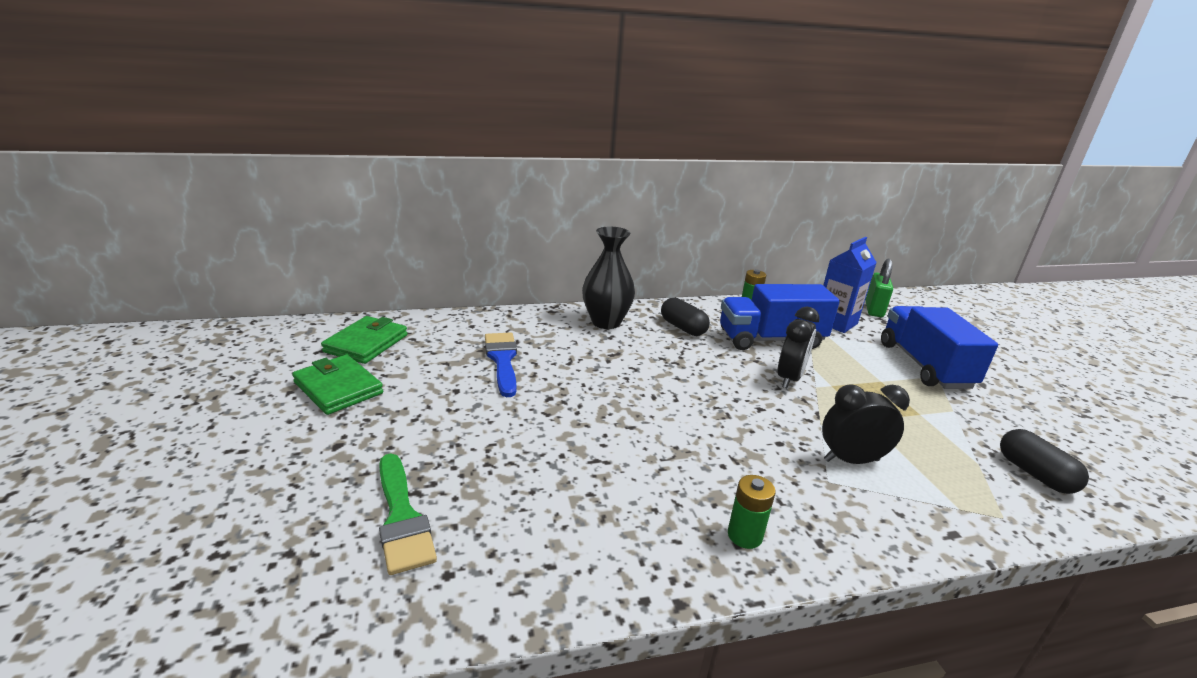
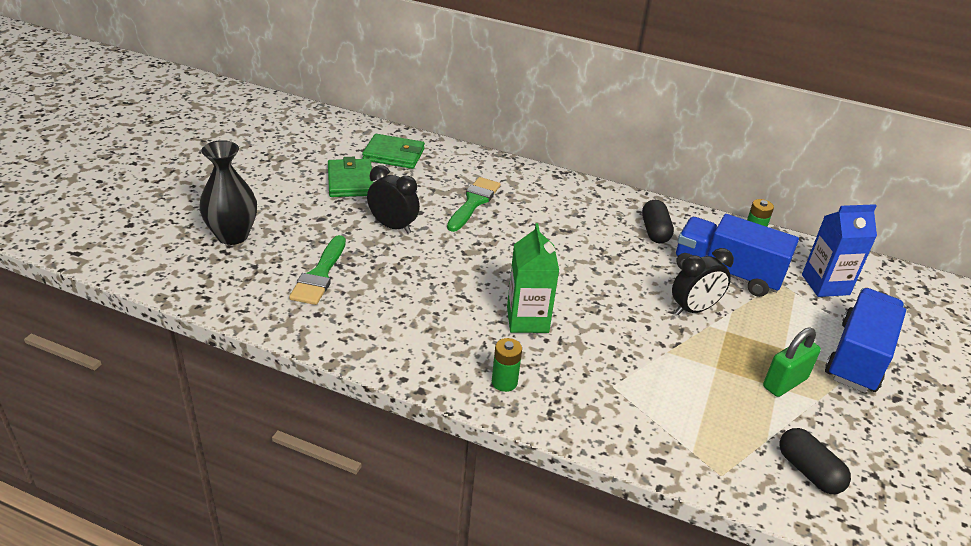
camera: 35 degrees right, 10 degrees up
green wallet [321,316,407,364] -> green wallet turned 45 degrees clockwise [362,134,425,169]
blue brush [485,332,517,397] -> green brush [447,177,501,232]
black vase [582,227,635,329] -> black vase moved to [199,140,257,245]
black clock [822,384,910,464] -> black clock moved to [367,165,420,234]
green padlock [866,259,893,317] -> green padlock moved to [763,327,821,397]
black capsule [1000,429,1089,494] -> black capsule turned 45 degrees counterclockwise [780,428,851,494]
none -> green carton [507,223,559,333]

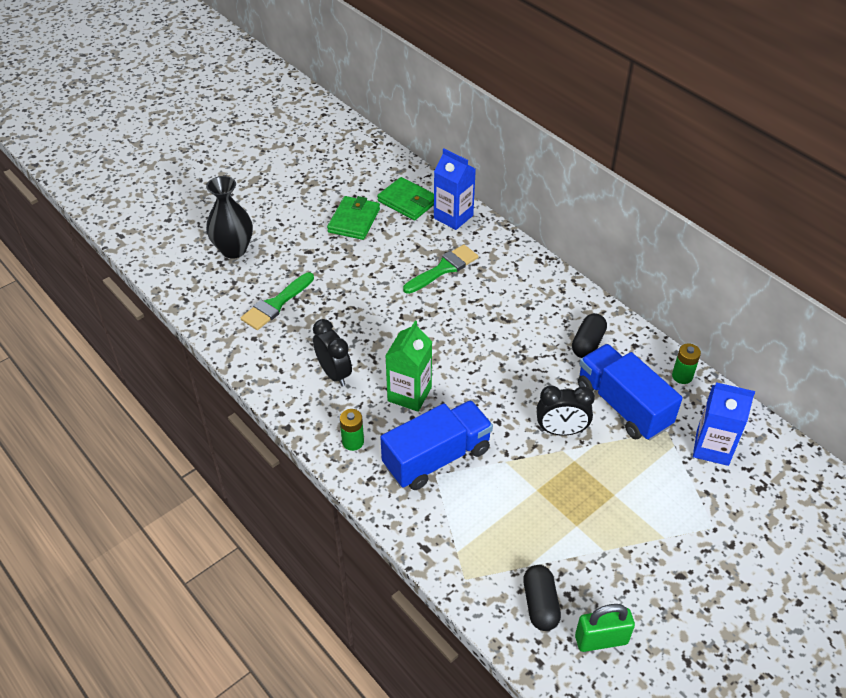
camera: 30 degrees right, 10 degrees up
black clock [367,165,420,234] -> black clock moved to [313,319,352,386]
green padlock [763,327,821,397] -> green padlock moved to [575,604,635,652]
blue truck [825,288,906,393] -> blue truck moved to [380,400,493,490]
none -> blue carton [434,148,476,230]

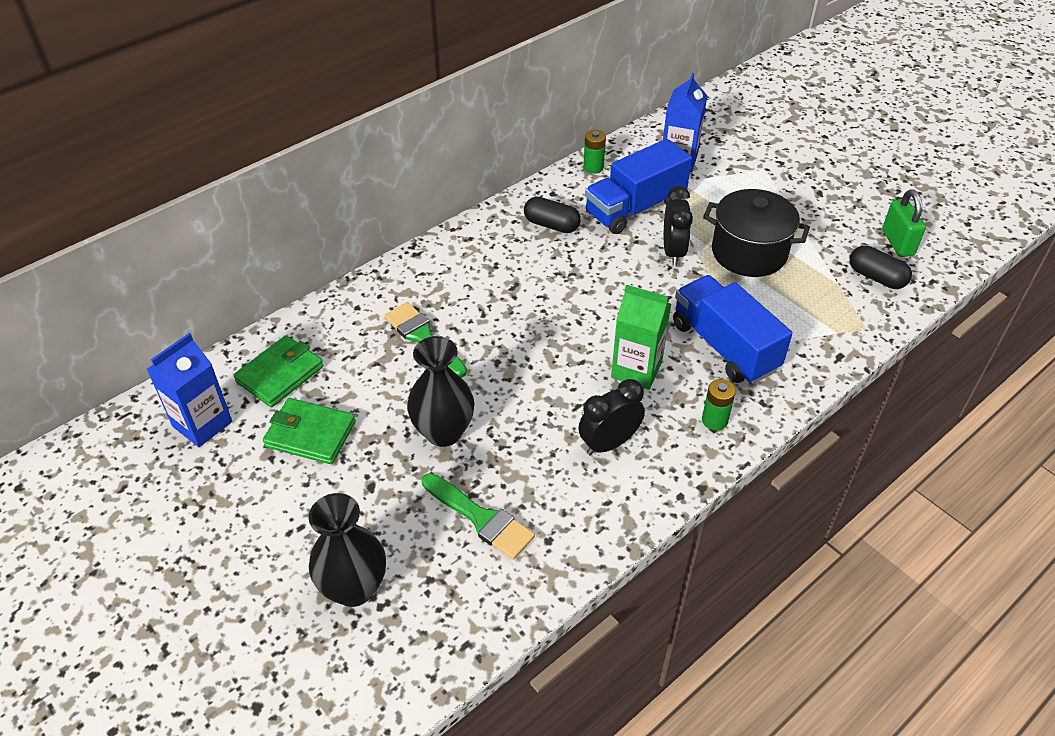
camera: 90 degrees left, 0 degrees up
blue carton [434,148,476,230] -> blue carton moved to [147,333,232,447]
black capsule [523,565,561,631] -> black capsule turned 45 degrees clockwise [850,245,912,289]
none -> black vase [407,336,474,447]
none -> black pot [703,189,810,277]

